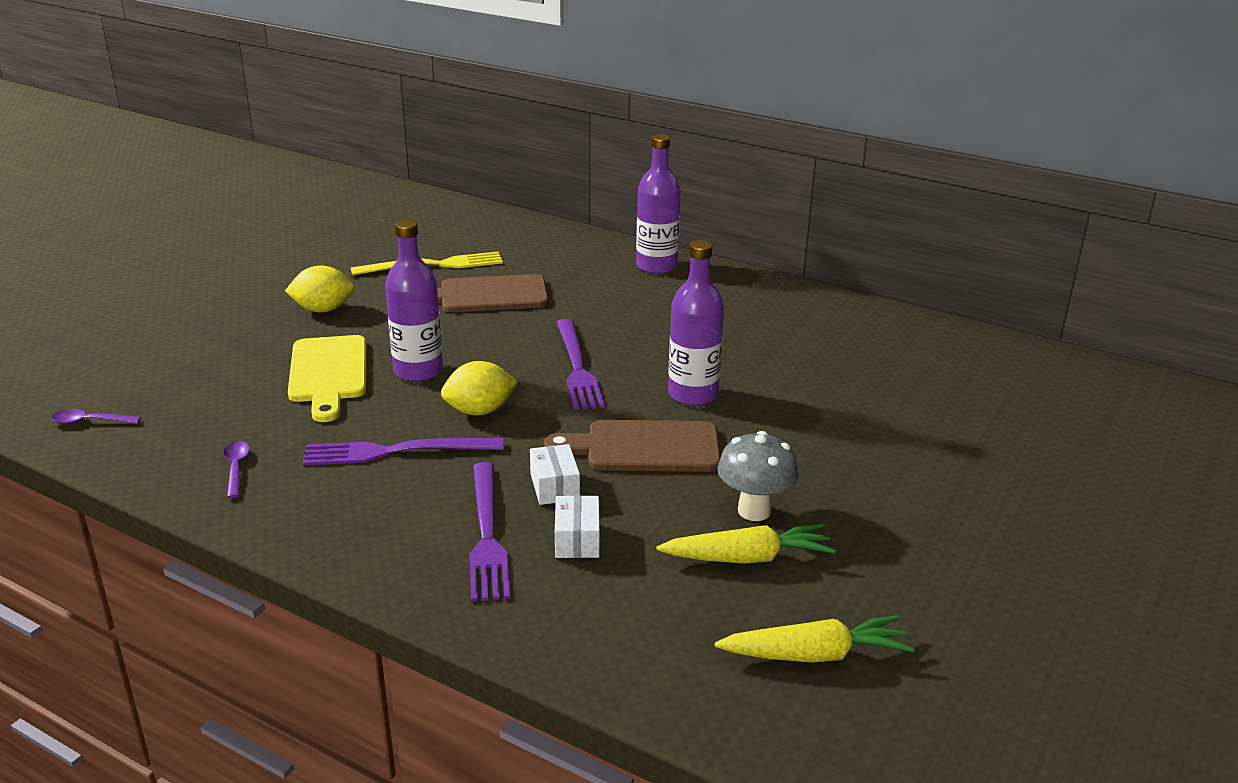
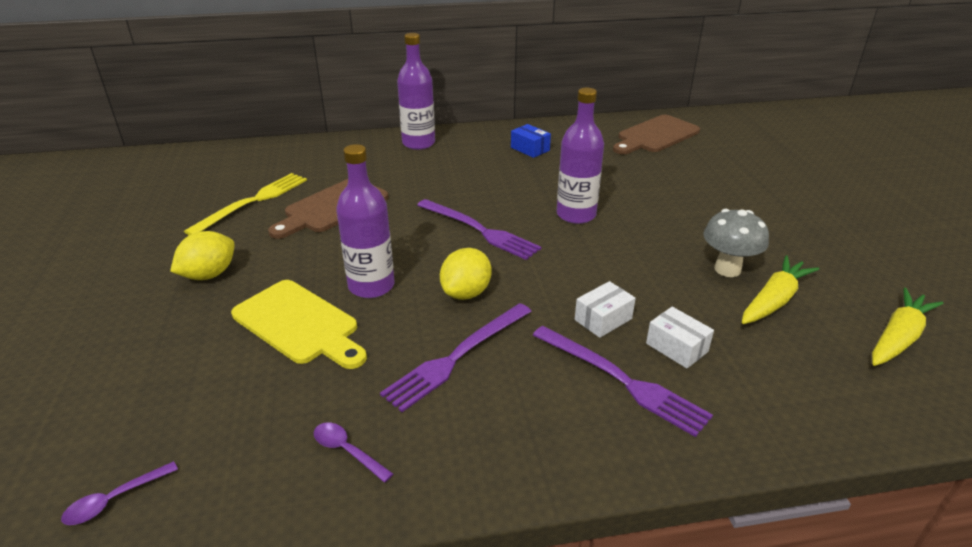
camera: 40 degrees left, 5 degrees up
white box [530,444,580,505] -> white box turned 75 degrees counterclockwise [575,281,636,338]
brown cutting board [544,420,721,472] -> brown cutting board moved to [613,115,700,154]
none -> blue box [511,124,551,158]

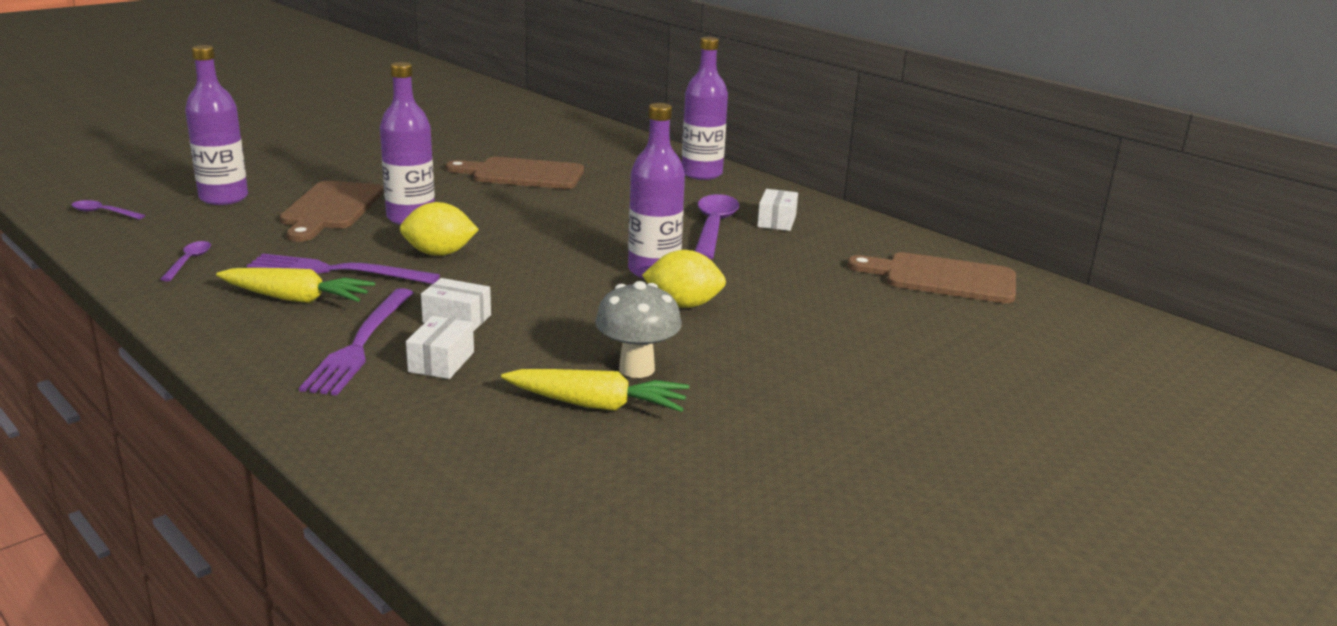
camera: 55 degrees right, 10 degrees down
yellow lemon [170,231,235,280] -> yellow lemon moved to [642,250,726,308]
yellow fork [184,173,307,235] -> none
yellow cutting board [231,280,367,369] -> brown cutting board [280,181,384,242]
purple fork [417,199,542,260] -> none
blue box [511,124,551,158] -> white box [757,189,798,231]
yellow carrot [872,288,944,366] -> yellow carrot moved to [216,268,375,303]
none -> purple bottle [185,45,248,205]
none -> purple spoon [695,194,739,260]

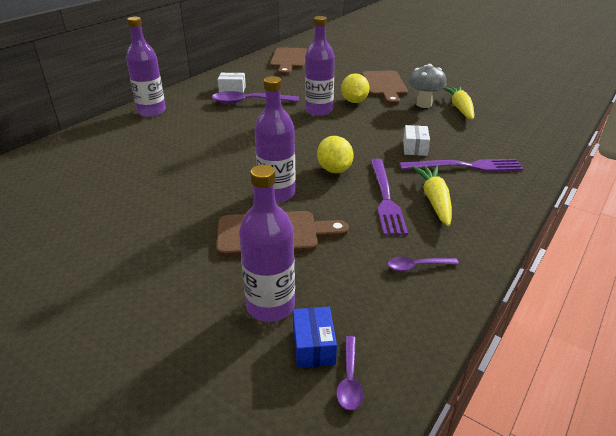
camera: 100 degrees left, 10 degrees up
white box [406,316,474,379] -> none
brown cutting board [446,157,584,189] -> brown cutting board moved to [362,71,408,105]
none -> blue box [293,307,337,368]

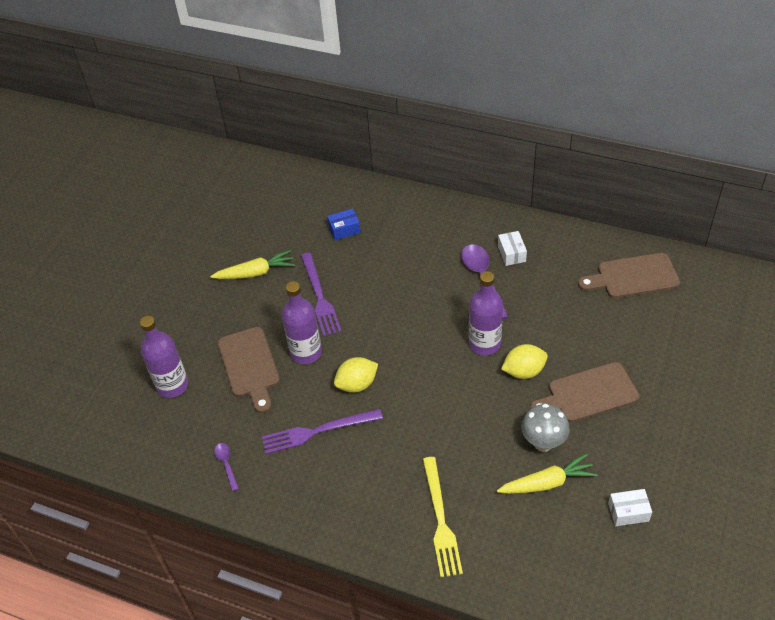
camera: 80 degrees right, 15 degrees up
purple bottle [126,17,166,117] -> none
blue box [293,307,337,368] -> blue box moved to [327,209,361,240]
purple spoon [336,336,363,410] -> none
purple fork [399,159,523,171] -> purple fork moved to [301,253,341,336]
white box [403,125,430,156] -> white box moved to [608,489,652,526]
yellow carrot [412,165,452,226] -> yellow carrot moved to [210,250,295,279]
none -> yellow fork [423,457,463,577]

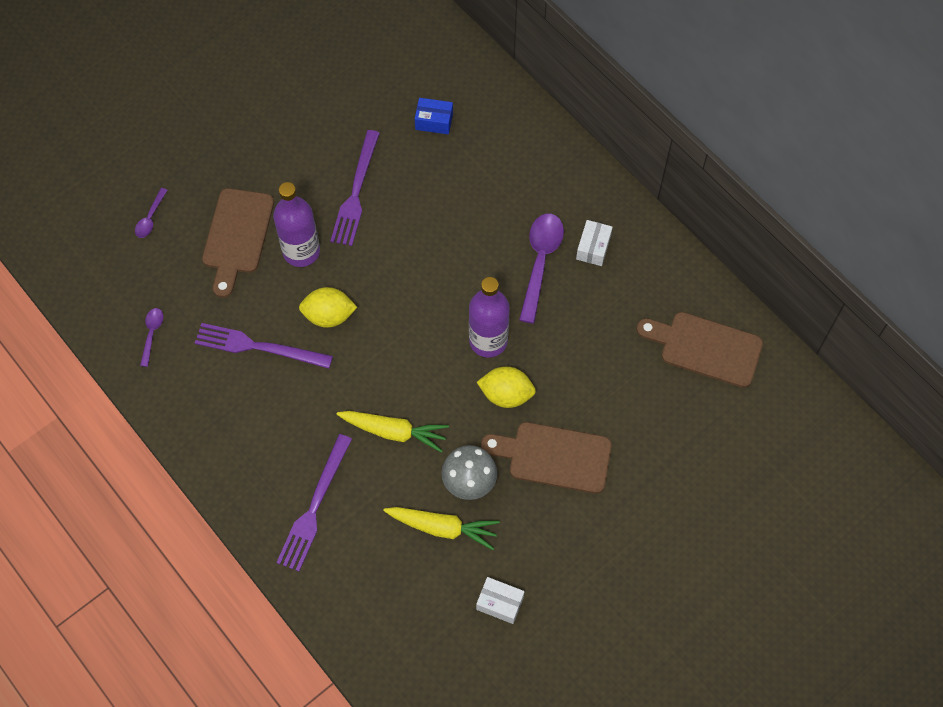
camera: 25 degrees right, 15 degrees up
purple bottle [140,316,188,398] -> purple spoon [135,188,168,238]
yellow carrot [210,250,295,279] -> yellow carrot moved to [336,411,449,453]
yellow fork [423,457,463,577] -> purple fork [276,434,352,571]

